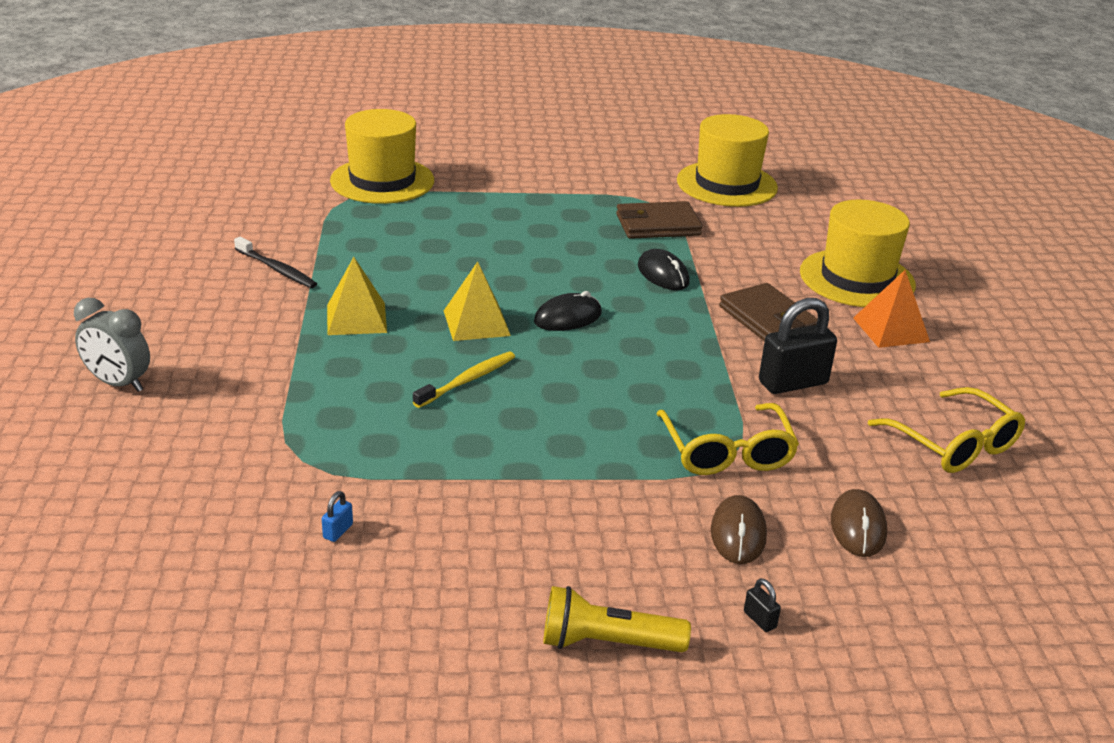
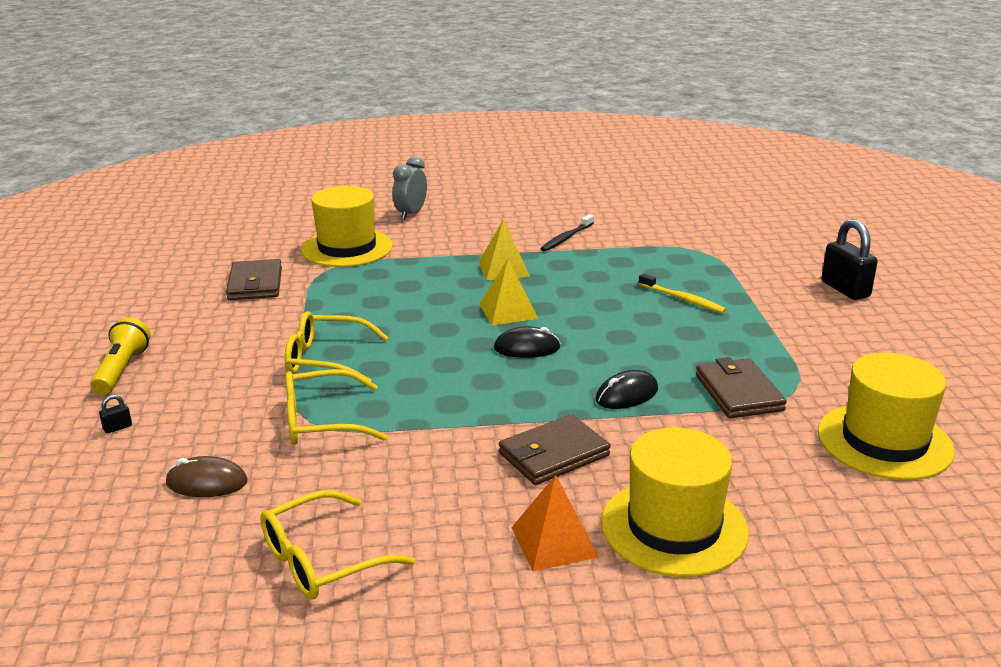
camera: 90 degrees right, 5 degrees down
blue padlock [322,491,353,542] -> brown wallet [226,259,282,300]
yellow hat [330,109,434,204] -> yellow hat moved to [301,186,393,267]
yellow toothbrush [413,352,515,408] -> yellow toothbrush moved to [639,273,726,313]
black mouse [534,291,602,331] -> black mouse turned 60 degrees counterclockwise [494,326,561,358]
brown mouse [711,495,767,564] -> none
black padlock [759,298,837,394] -> black padlock moved to [821,219,878,300]
none -> yellow glasses [285,311,389,382]

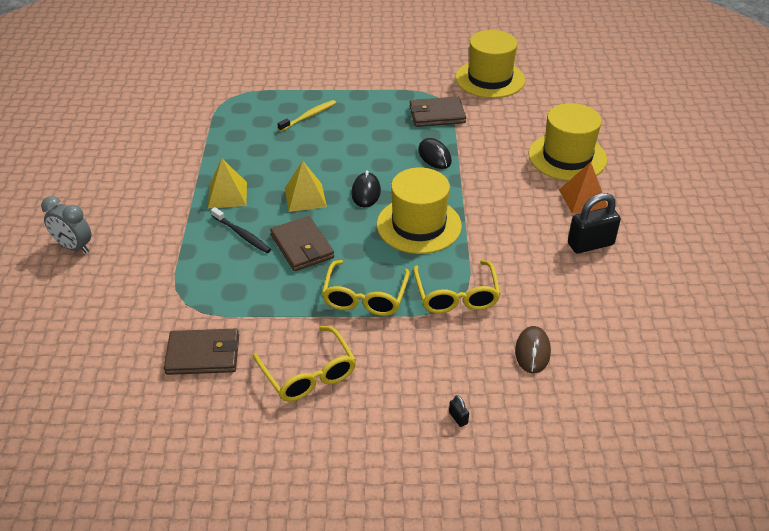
camera: 85 degrees left, 15 degrees up
yellow flashlight [90,317,150,395] -> none
yellow glasses [260,490,415,600] -> yellow glasses moved to [253,326,356,402]
yellow hat [301,186,393,267] -> yellow hat moved to [377,167,462,254]
brown wallet [499,414,611,485] -> brown wallet moved to [270,216,334,271]
black toothbrush [540,214,594,252] -> black toothbrush moved to [211,207,271,253]
black padlock [821,219,878,300] -> black padlock moved to [568,193,621,253]

